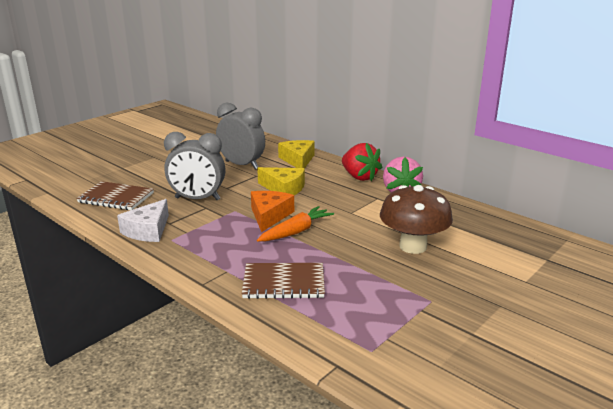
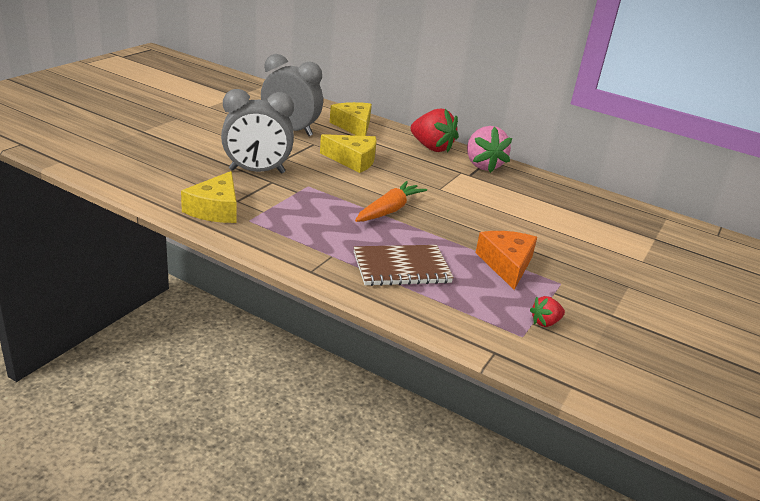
camera: 15 degrees left, 5 degrees up
brown notebook [76,181,154,210] -> none
white cheese [117,199,169,242] -> yellow cheese [181,171,236,223]
orange cheese [251,191,294,232] -> orange cheese moved to [475,231,537,290]
brown mushroom [380,185,453,254] -> none
none -> red strawberry [530,296,565,327]

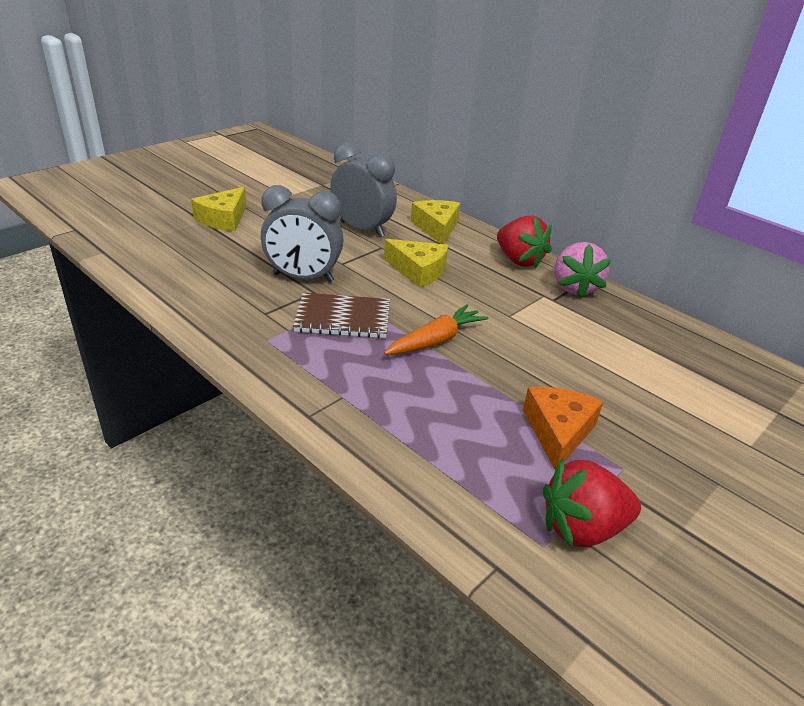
camera: 15 degrees right, 5 degrees up
yellow cheese [181,171,236,223] -> yellow cheese moved to [191,187,247,231]
brown notebook [354,245,454,286] -> brown notebook moved to [293,293,390,338]
red strawberry [530,296,565,327] -> red strawberry [543,459,641,547], size x2.05

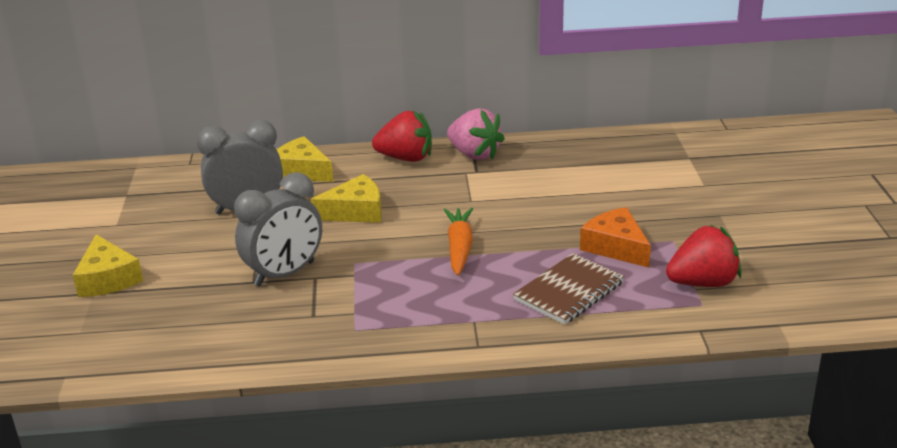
camera: 45 degrees left, 5 degrees down
brown notebook [293,293,390,338] -> brown notebook moved to [513,253,624,325]
red strawberry [543,459,641,547] -> red strawberry turned 135 degrees counterclockwise [666,225,742,287]

